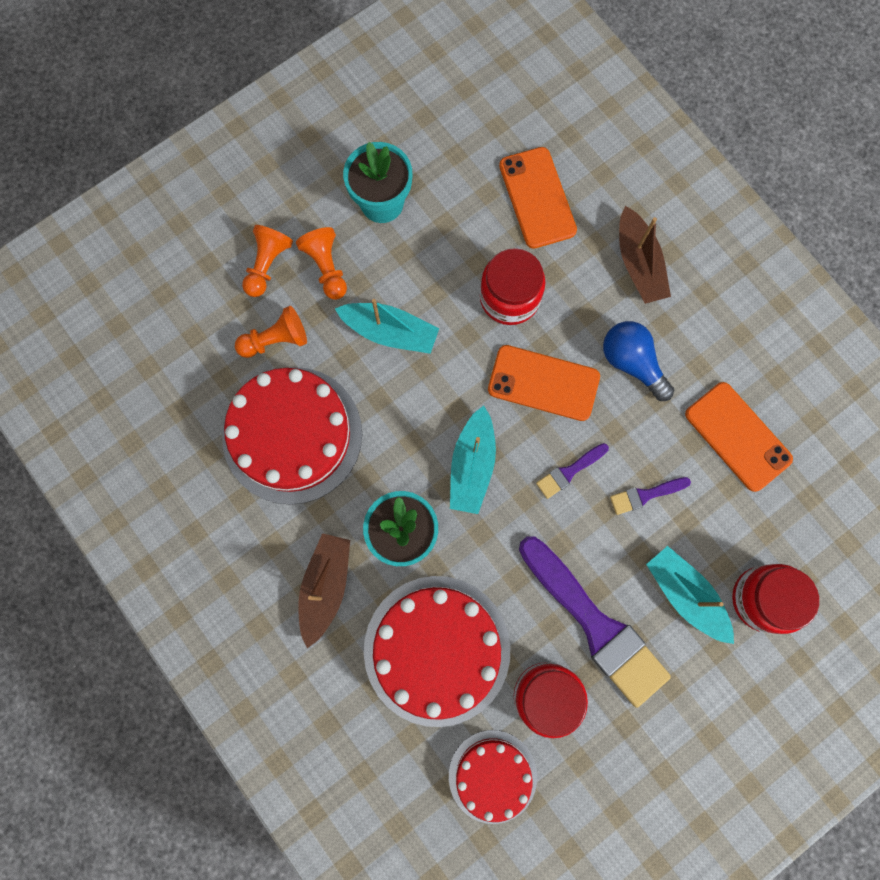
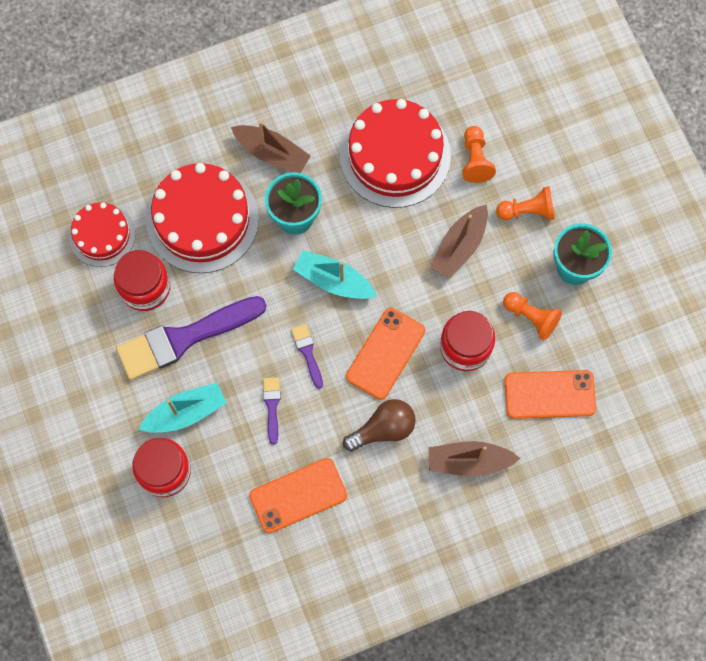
camera: 105 degrees right, 5 degrees down
orange pawn [242,225,293,297] -> orange pawn moved to [503,292,562,340]
turquoise boat [335,299,439,354] -> brown boat [430,204,488,279]
blue light bulb [603,321,674,401] -> brown light bulb [343,399,416,452]

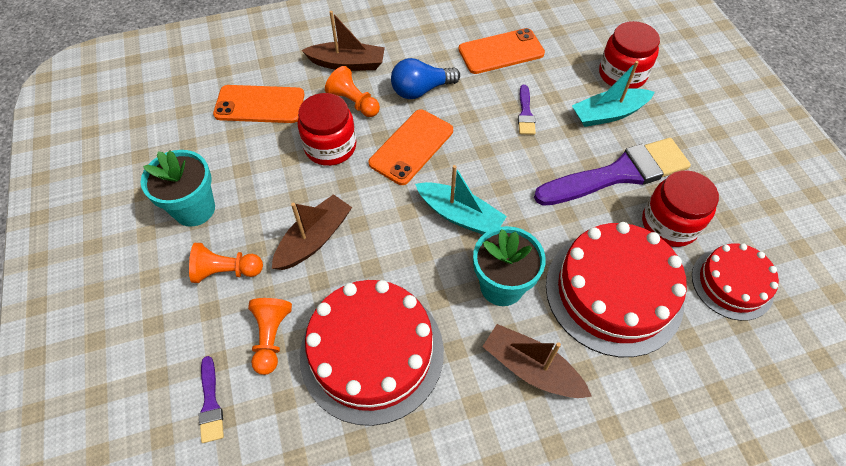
camera: 175 degrees left, 15 degrees down
purple brush [291,324,323,389] -> purple brush moved to [199,356,224,443]
brown light bulb [343,399,416,452] -> blue light bulb [391,58,460,99]
orange pawn [503,292,562,340] -> orange pawn moved to [325,66,380,117]

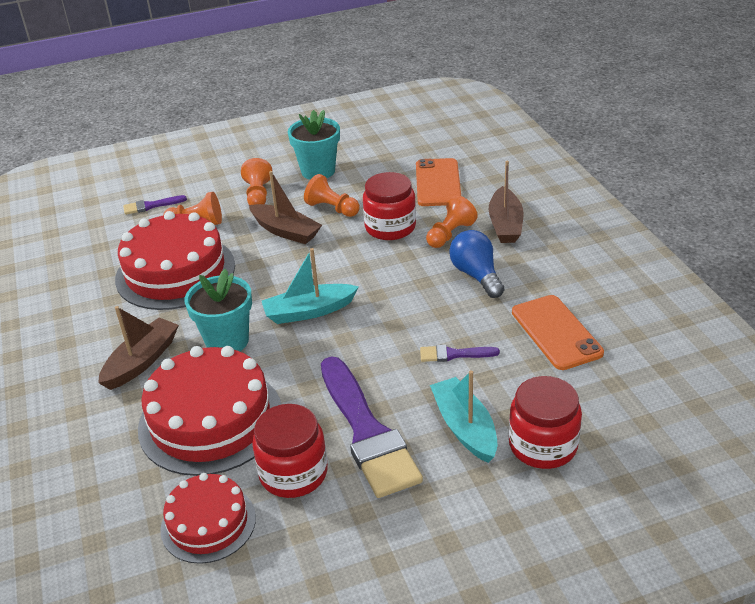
camera: 90 degrees right, 20 degrees down
orange phone [368,109,453,185] -> none
turquoise boat [415,165,507,235] -> turquoise boat turned 45 degrees clockwise [262,248,359,324]
none -> orange pawn [304,174,360,217]

